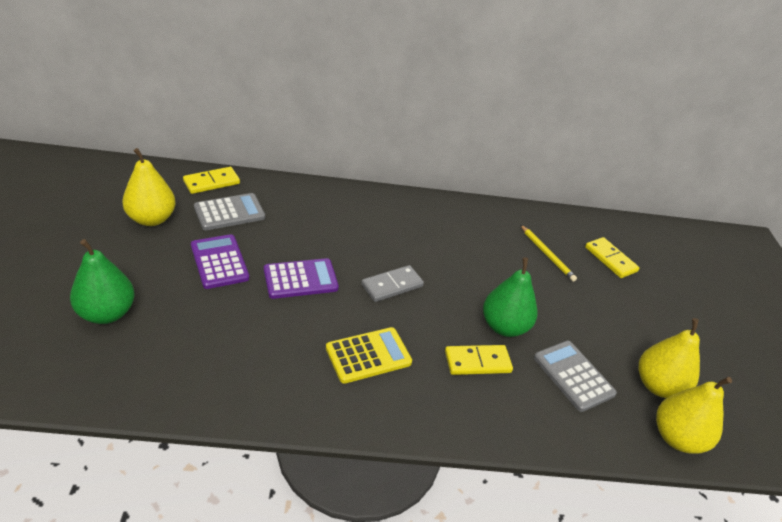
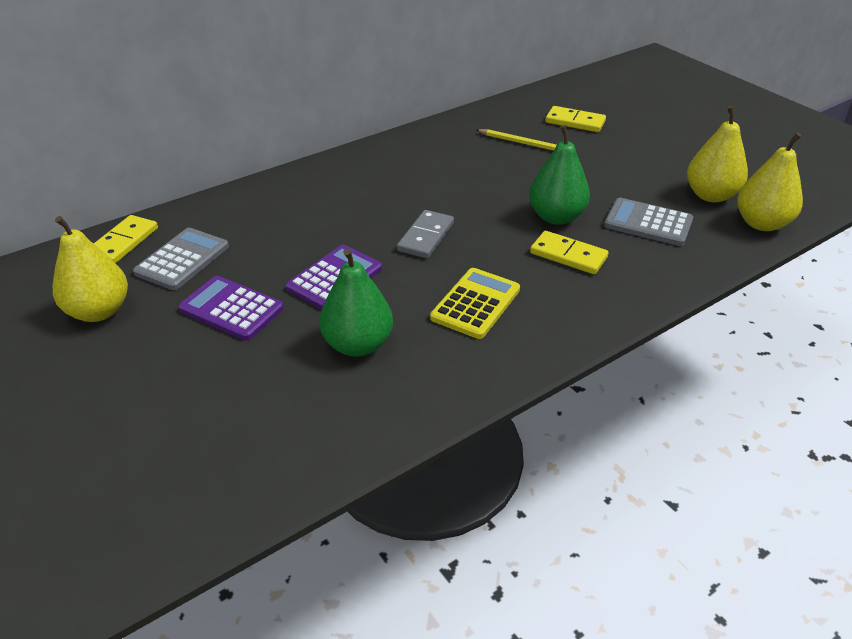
camera: 30 degrees left, 0 degrees up
green pear [70,239,135,324] -> green pear moved to [319,248,393,357]
yellow domino [445,345,513,375] -> yellow domino turned 75 degrees clockwise [530,231,609,274]

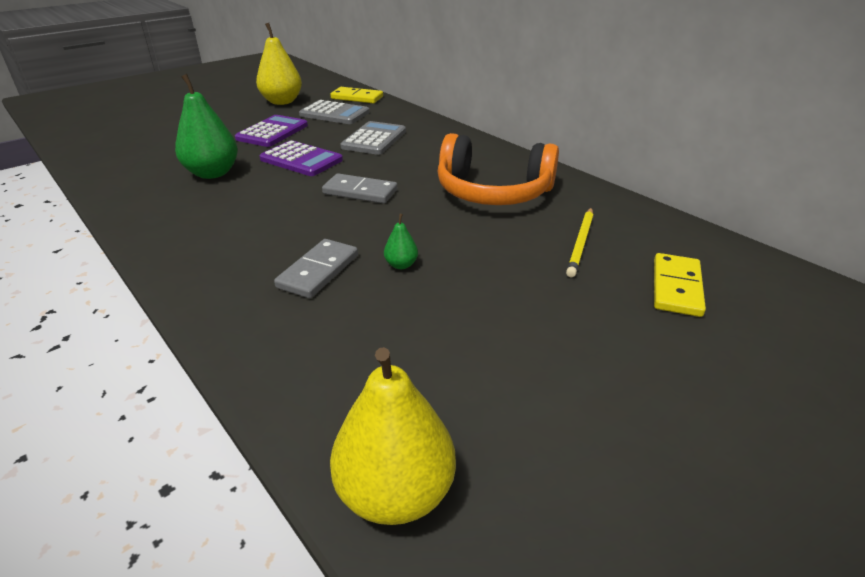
camera: 85 degrees right, 5 degrees down
yellow calculator [430,268,520,339] -> none
green pear [529,125,590,225] -> green pear [384,214,418,269], size x0.45
yellow domino [530,231,609,274] -> grey domino [274,239,358,298]
grey calculator [604,198,693,246] -> grey calculator moved to [340,121,406,155]
yellow pear [687,106,748,202] -> none
none -> orange headphones [437,133,559,205]

